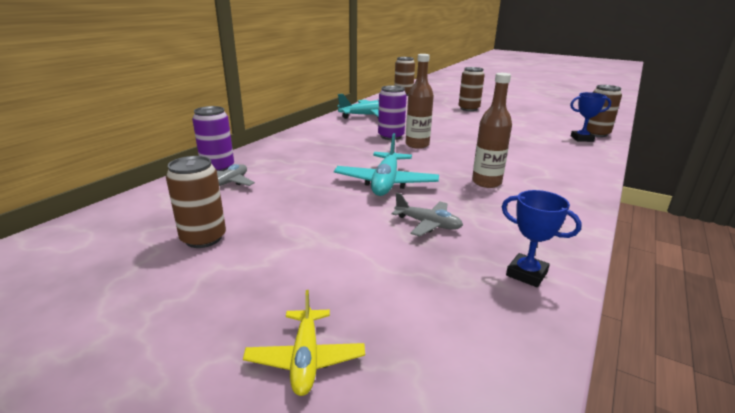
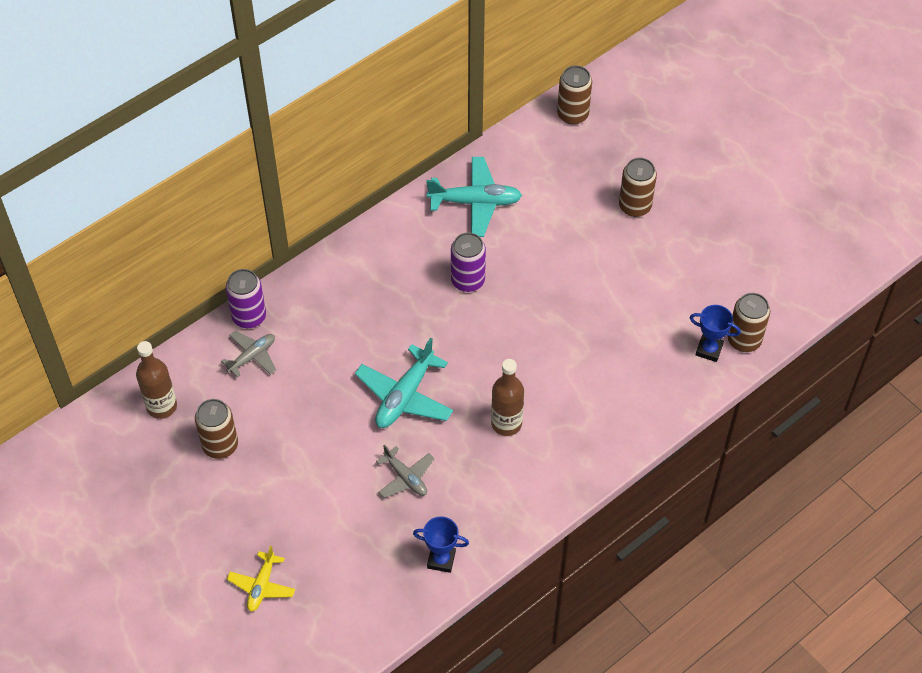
camera: 20 degrees right, 30 degrees up
brown bottle [406,54,434,149] -> brown bottle moved to [136,341,177,419]
blue trophy [502,190,582,287] -> blue trophy turned 45 degrees counterclockwise [413,516,469,573]

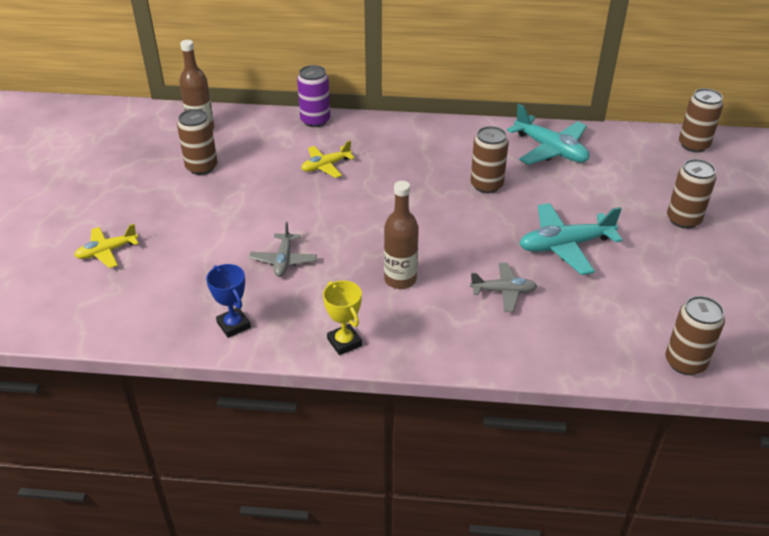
camera: 45 degrees right, 15 degrees down
grey plane [221,331,276,378] -> grey plane moved to [470,263,537,312]
turquoise plane [355,338,453,428] -> turquoise plane moved to [520,203,623,275]
purple can [451,232,486,292] -> brown can [471,126,509,193]
blue trophy [690,305,741,362] -> none
none -> yellow plane [301,141,355,178]
none -> yellow trophy [323,280,362,355]

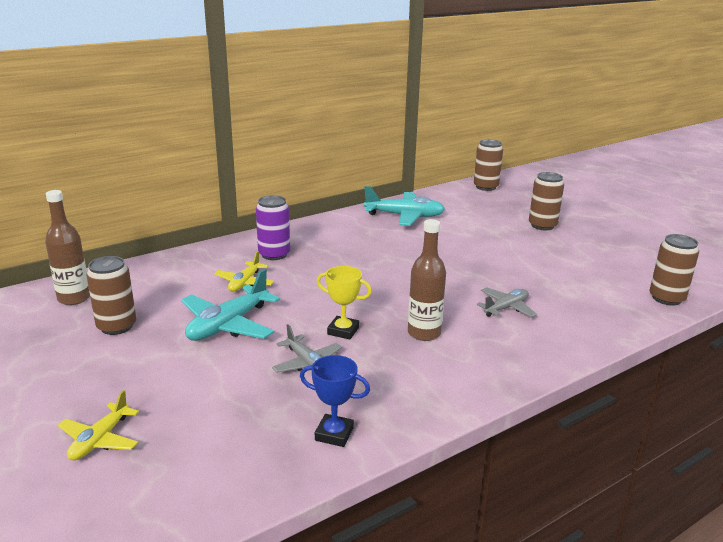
camera: 40 degrees left, 15 degrees down
purple can [297,65,330,127] -> purple can moved to [256,195,290,260]
yellow trophy [323,280,362,355] -> yellow trophy moved to [317,266,372,339]
brown can [471,126,509,193] -> none
turquoise plane [520,203,623,275] -> turquoise plane moved to [181,269,280,341]

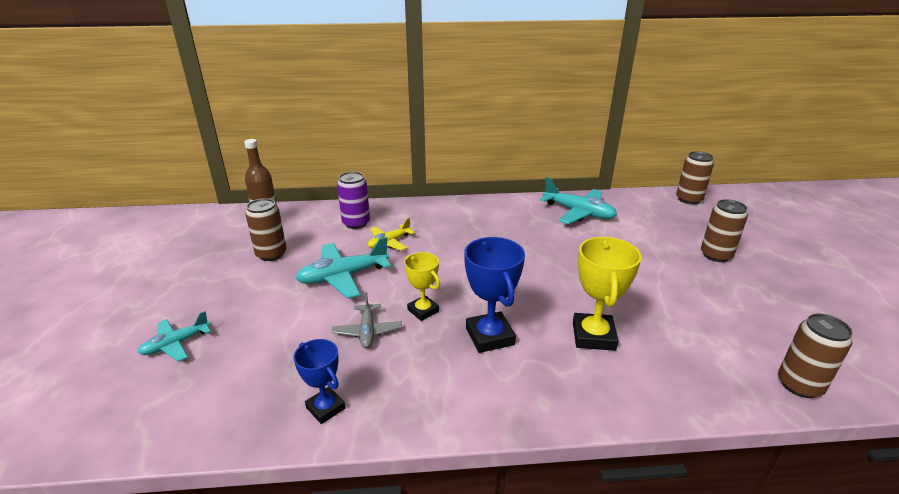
camera: 30 degrees right, 5 degrees up
yellow plane [58,390,139,460] -> turquoise plane [137,311,211,362]
purple can [256,195,290,260] -> purple can moved to [337,172,370,229]
brown bottle [408,219,446,341] -> blue trophy [464,237,525,353]
grey plane [477,287,537,317] -> yellow trophy [573,237,642,351]

